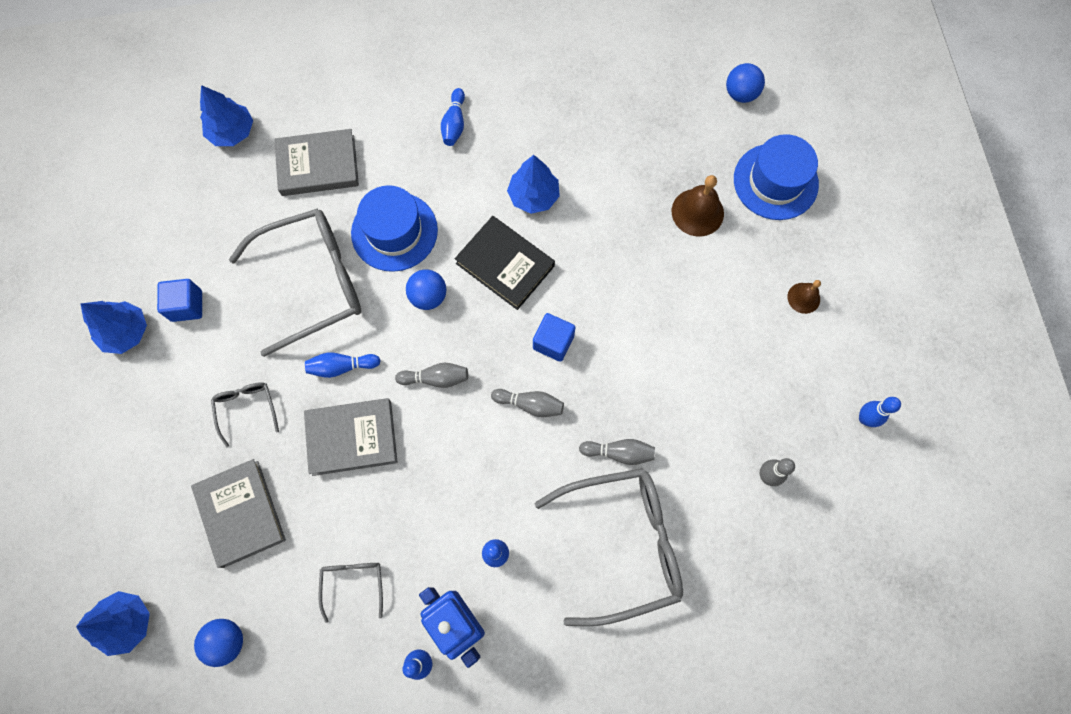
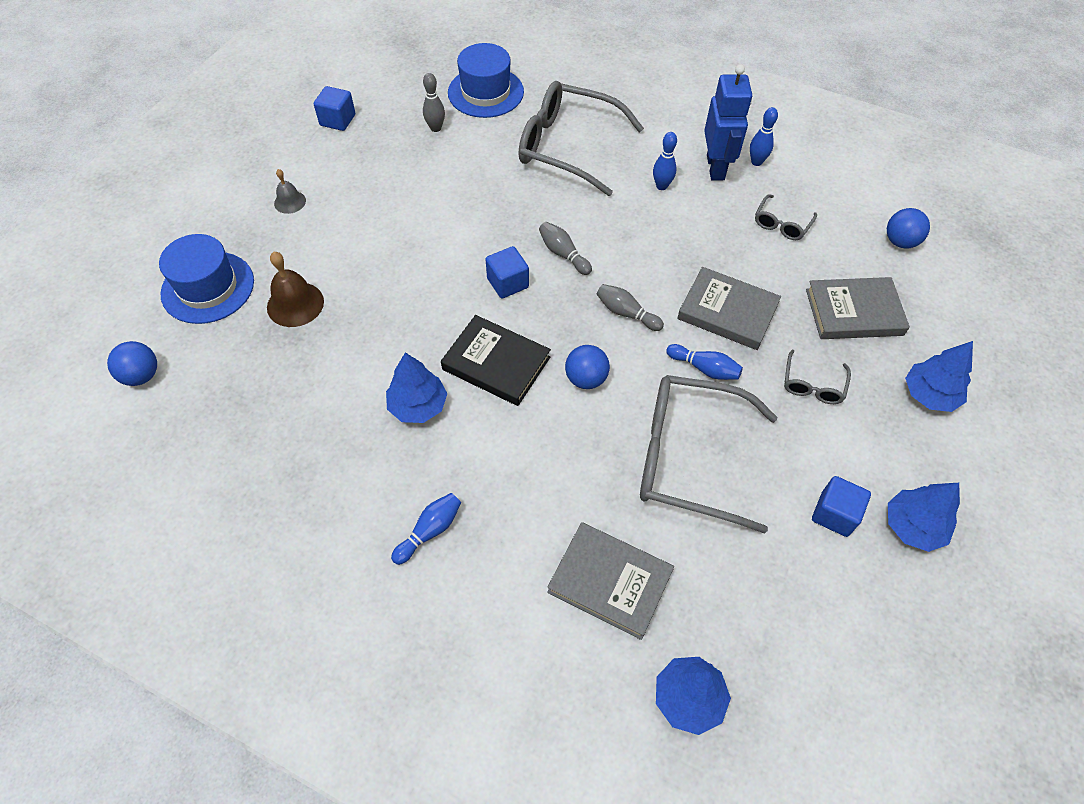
camera: 145 degrees left, 15 degrees down
blue tree [76,591,150,656] -> blue tree moved to [905,341,973,412]
grey book [191,459,286,568] -> grey book turned 75 degrees clockwise [806,277,910,339]
blue hat [351,185,438,272] -> blue hat moved to [448,43,524,118]
black book [455,216,555,310] -> black book turned 45 degrees counterclockwise [441,315,551,406]
grey bowling pin [579,439,655,465] -> none
brown bell [787,280,821,314] -> grey bell [274,169,306,214]
blue bowling pin [859,397,901,427] -> blue cube [314,86,355,131]

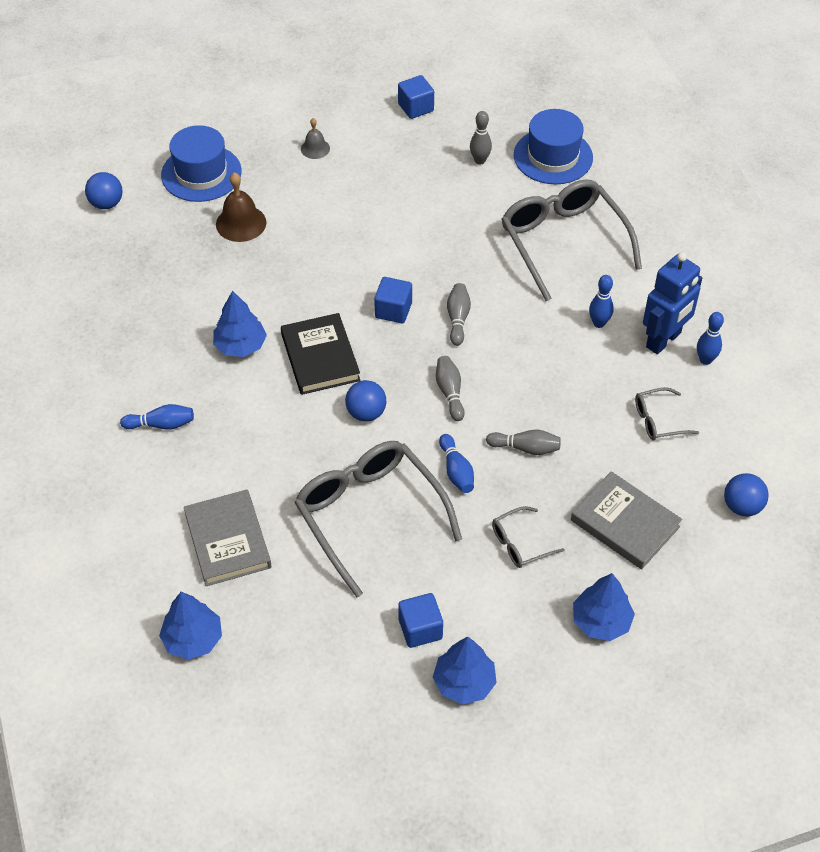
camera: 45 degrees right, 5 degrees down
grey book [677,267,781,350] -> grey bowling pin [486,430,561,455]

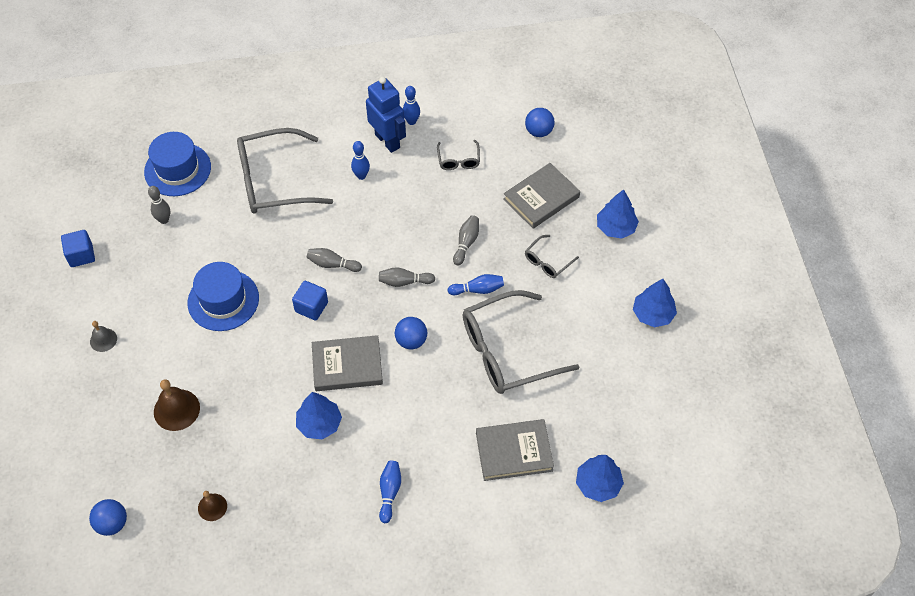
camera: 80 degrees left, 5 degrees up
blue hat [161,125,242,202] -> blue hat moved to [188,262,259,331]
black book [281,313,360,395] -> grey book [312,335,383,391]
blue cube [398,593,443,648] -> none
grey glasses [492,506,565,568] -> grey glasses turned 60 degrees clockwise [525,235,579,278]
none -> brown bell [198,491,227,521]

